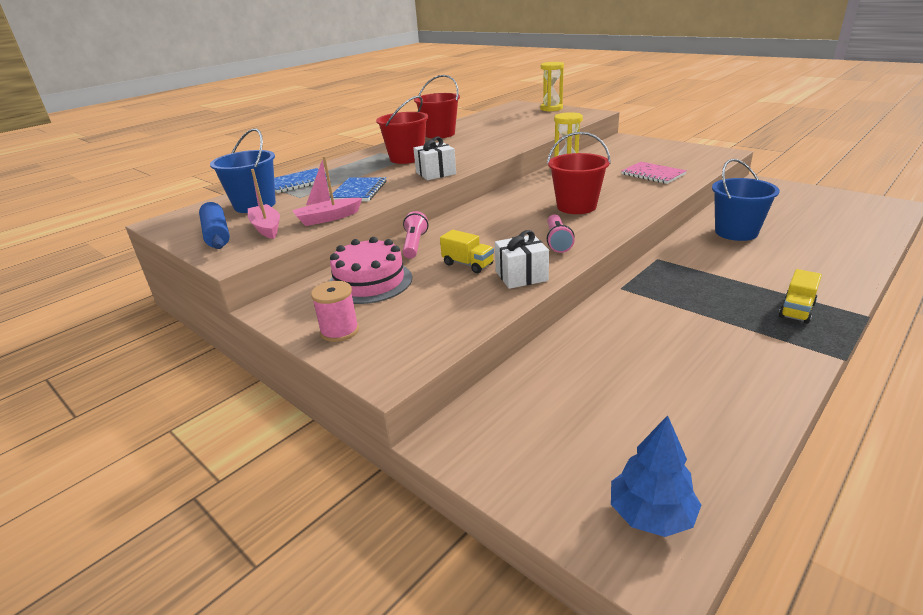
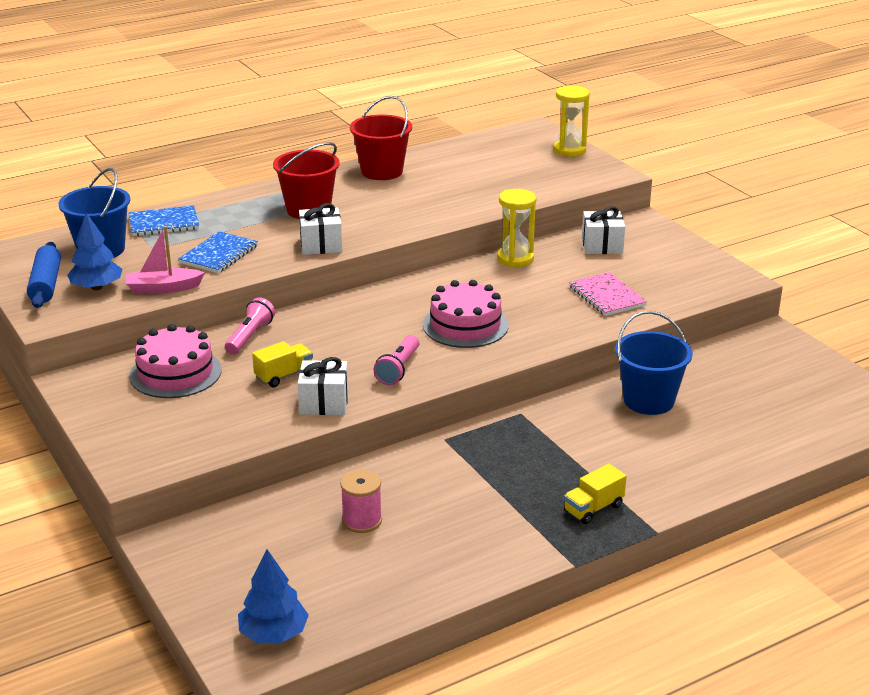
camera: 15 degrees right, 0 degrees up
pink boat [248,169,280,239] -> blue tree [67,212,122,290]
pink spool [311,281,359,342] -> pink spool moved to [340,470,382,533]
yellow truck [440,230,494,273] -> yellow truck turned 90 degrees counterclockwise [252,341,313,387]
red bucket [547,132,611,214] -> pink cake [423,280,508,348]
none -> white gift [582,206,625,254]

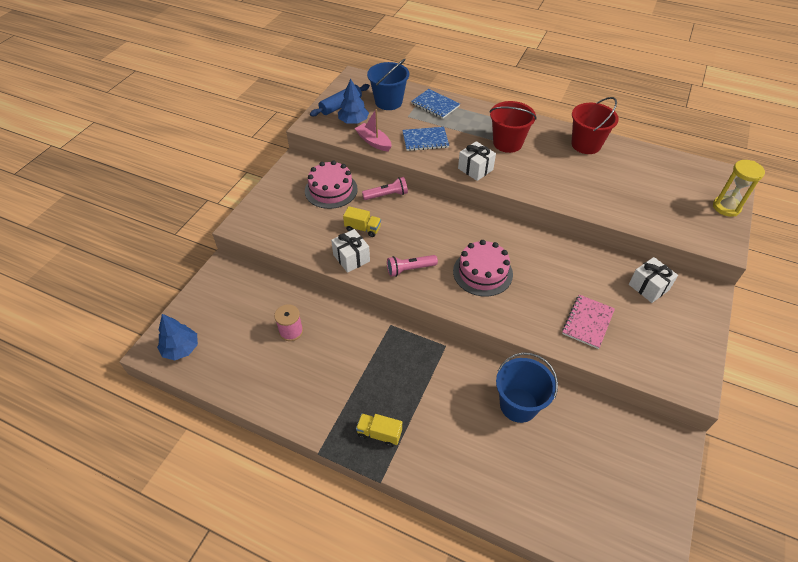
camera: 55 degrees right, 20 degrees up
yellow hourglass [497,189,537,267] -> none

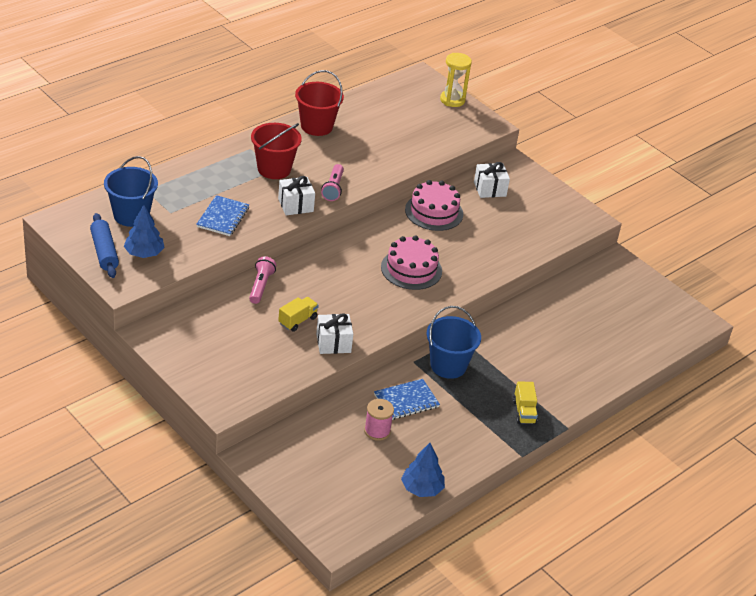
camera: 70 degrees left, 10 degrees down
blue tree [157,314,198,360] -> blue tree moved to [401,443,445,497]
pink cake [305,160,358,209] -> pink cake moved to [405,180,463,231]
pink boat [355,109,391,152] -> none
yellow truck [356,414,402,447] -> yellow truck turned 45 degrees counterclockwise [513,381,538,424]
pink flashlight [387,255,438,277] -> pink flashlight moved to [321,164,344,201]
blue notebook [411,89,460,119] -> blue notebook moved to [374,379,440,420]
blue bucket [496,352,558,423] -> blue bucket moved to [426,306,481,379]
pink notebook [562,295,615,349] -> none

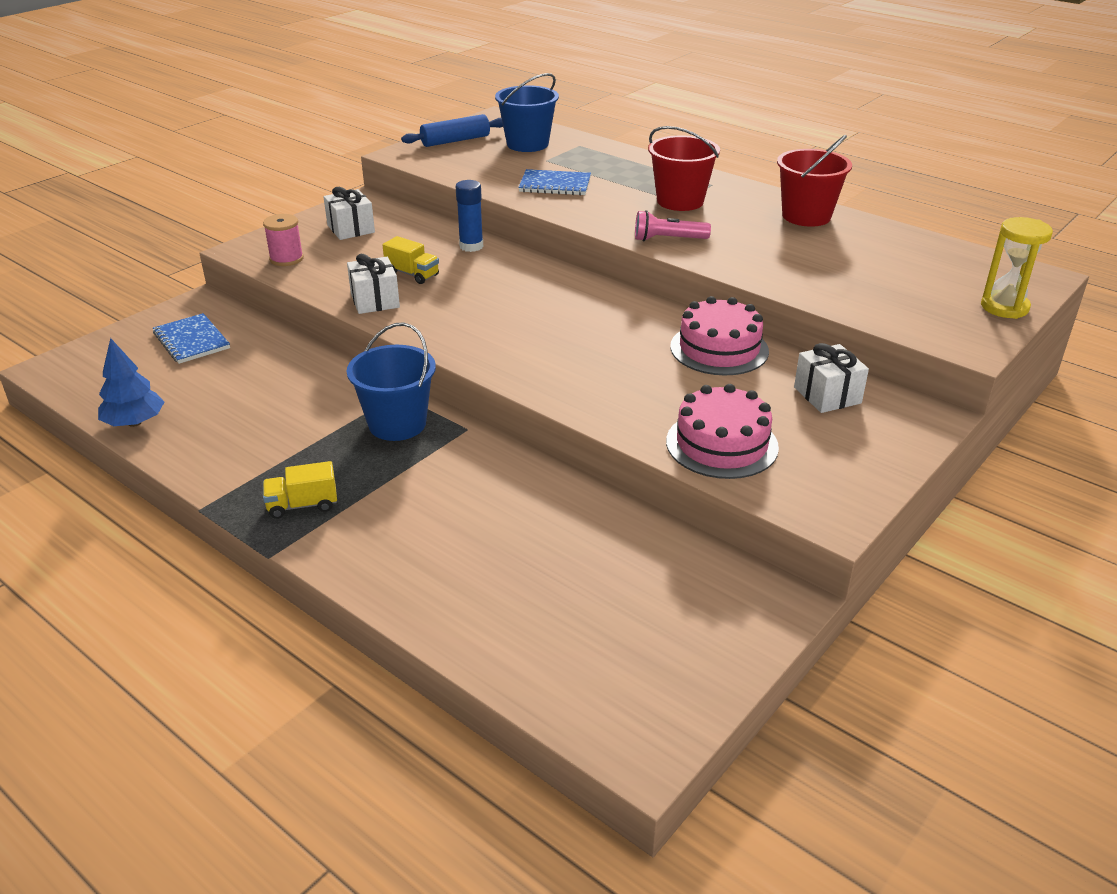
camera: 85 degrees right, 5 degrees down
blue tree [124,205,165,258] -> none
pink flashlight [249,256,276,304] -> blue glue stick [456,180,483,252]
white gift [278,176,315,215] -> white gift moved to [323,187,375,240]
pink spool [364,399,394,441] -> pink spool moved to [263,214,304,266]
blue notebook [374,379,440,420] -> blue notebook moved to [153,313,230,364]
pink cake [381,235,442,290] -> pink cake moved to [666,384,779,479]

